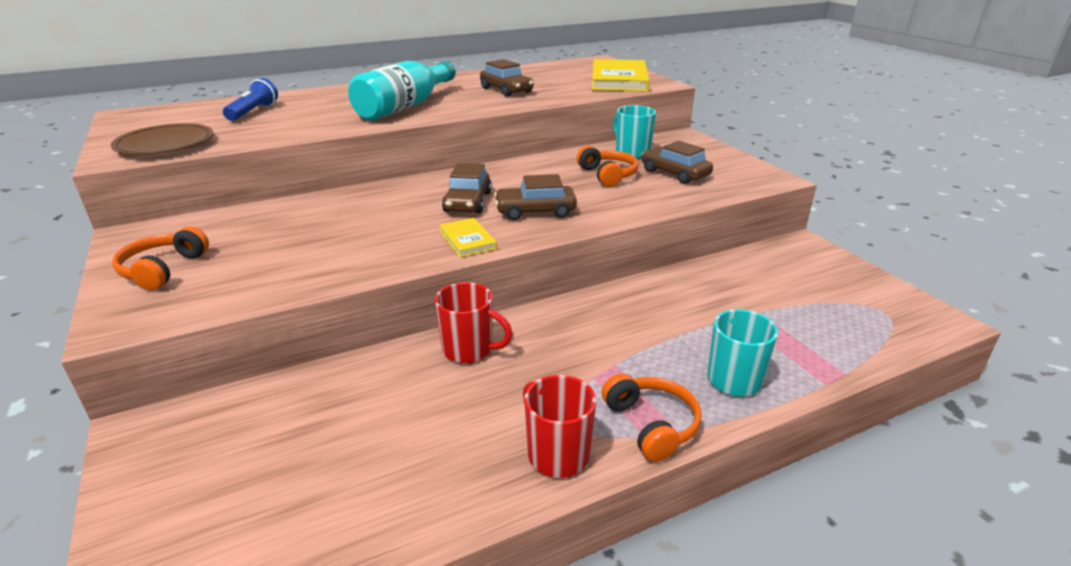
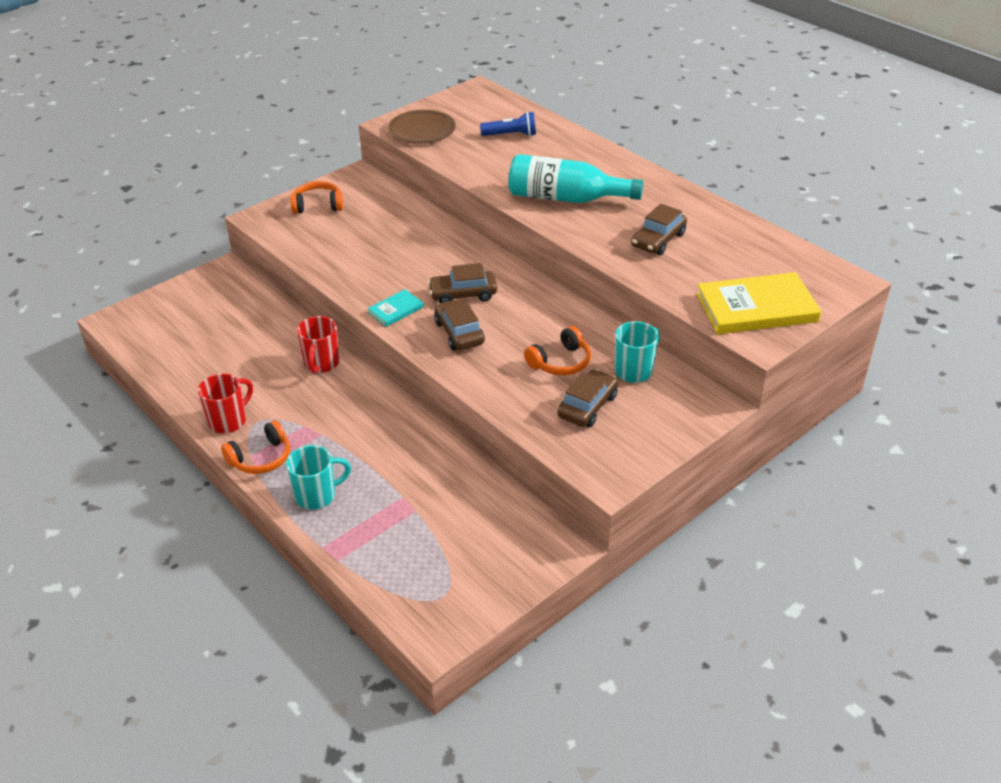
camera: 75 degrees right, 10 degrees up
yellow book [439,218,497,257] -> turquoise book [368,289,424,327]

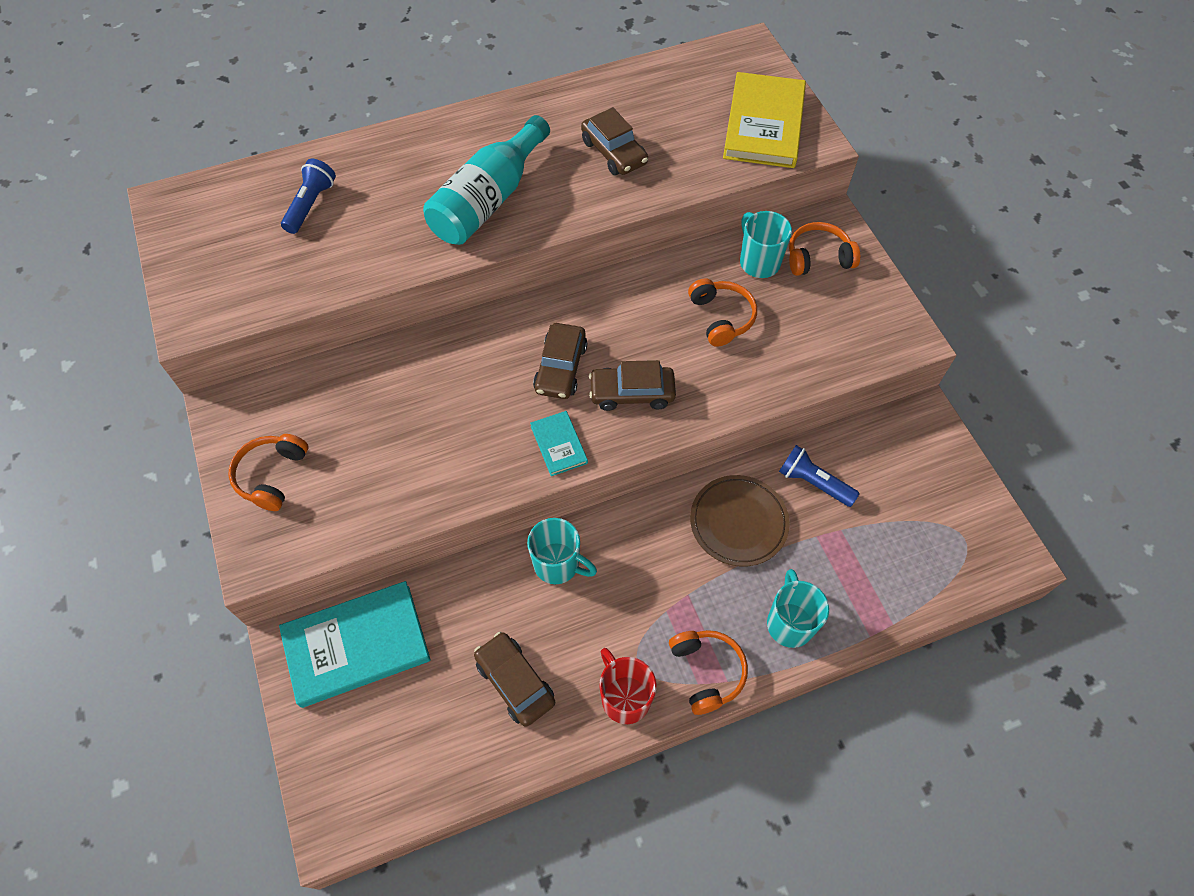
camera: 70 degrees left, 20 degrees up
red mug [297,316,340,374] -> turquoise mug [527,518,597,584]
brown plate [388,110,456,144] -> brown plate moved to [690,475,790,566]
brown car [557,369,618,427] -> brown car moved to [474,632,555,727]
none -> turquoise book [279,581,431,708]
none -> blue flashlight [779,445,860,507]
none -> orange headphones [789,222,860,276]

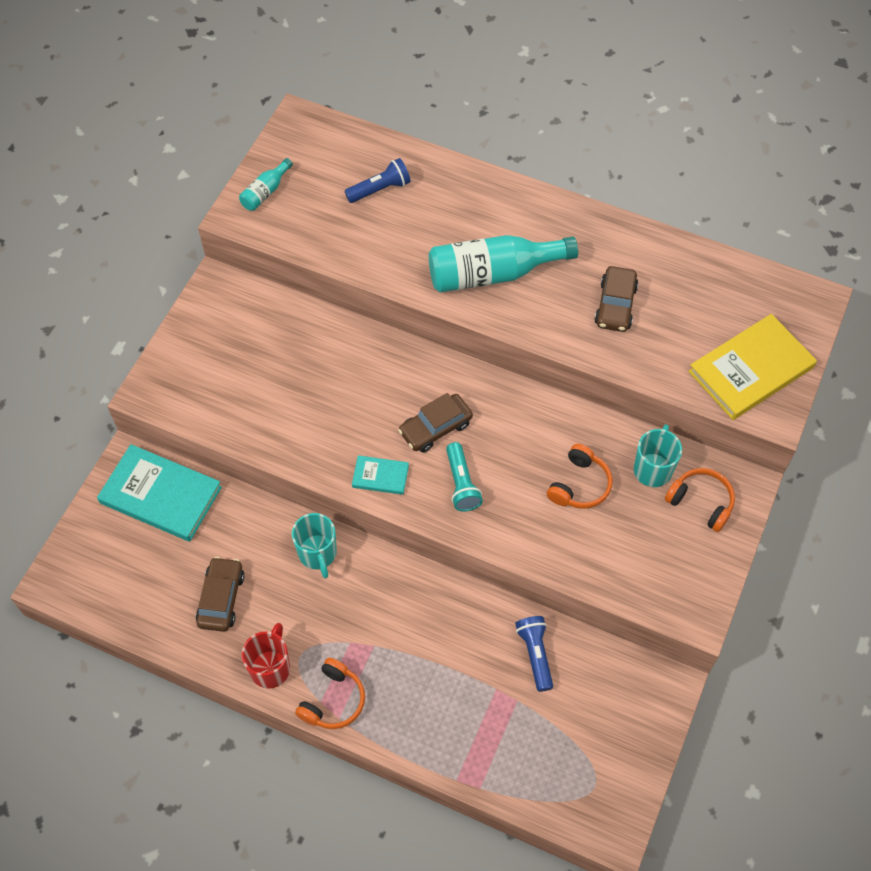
camera: 45 degrees right, 0 degrees up
orange headphones [228,434,308,511] -> none
turquoise book [530,411,588,476] -> turquoise book turned 75 degrees clockwise [352,455,409,495]
brown car [589,360,676,411] -> turquoise flashlight [446,442,483,511]
brown plate [690,475,790,566] -> none
turquoise mug [767,569,829,648] -> none
none -> turquoise bottle [239,158,293,211]

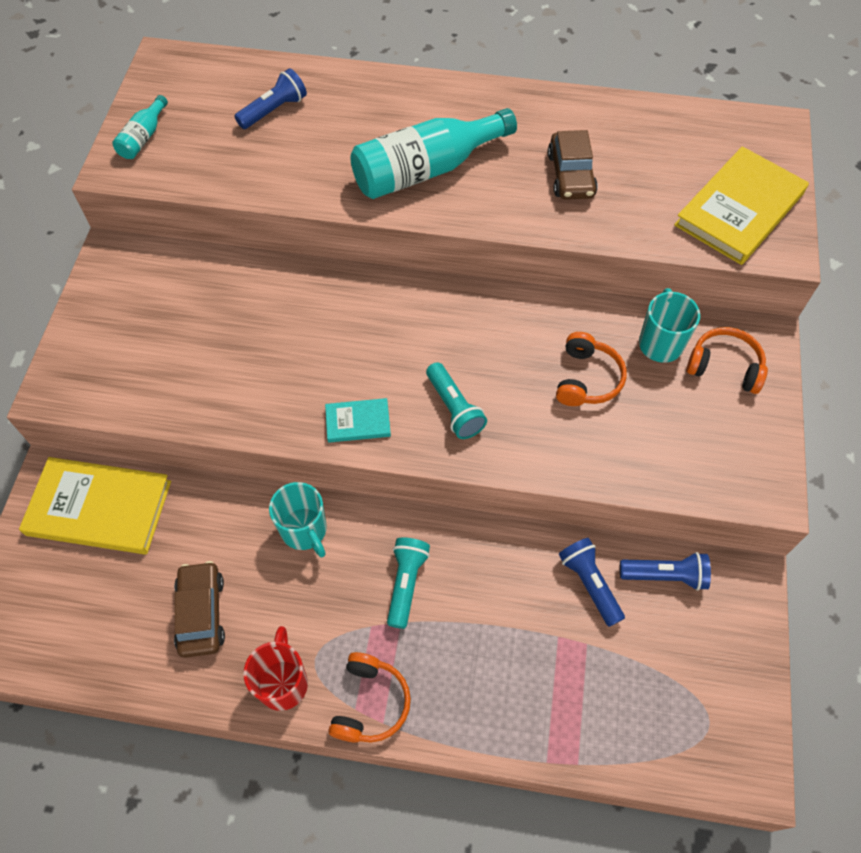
camera: 15 degrees left, 0 degrees up
turquoise book [97,444,222,542] -> yellow book [19,457,171,554]
brown car [398,393,473,453] -> none
none -> turquoise flashlight [387,538,430,629]
none -> blue flashlight [620,552,711,591]

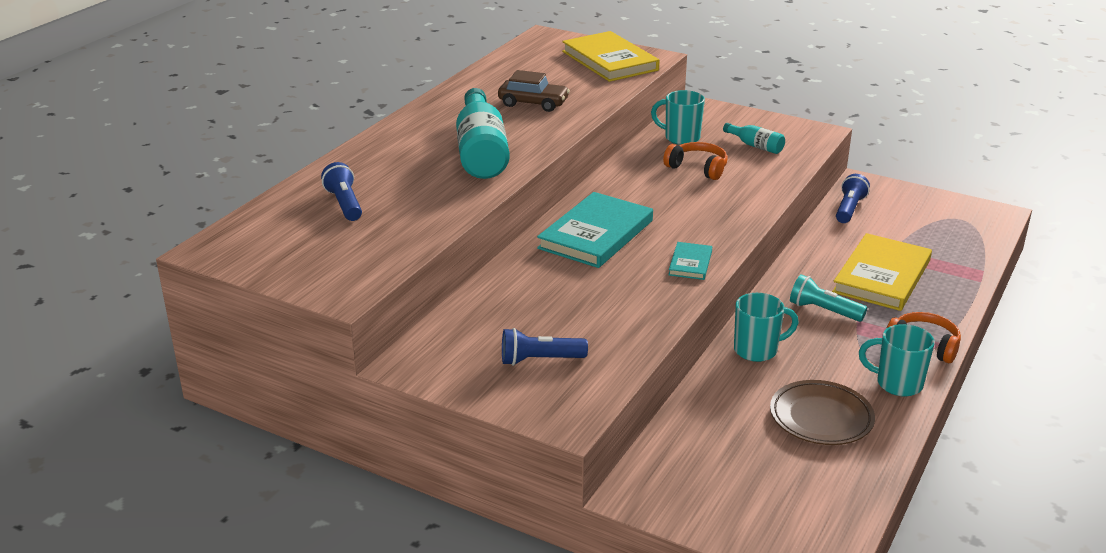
camera: 70 degrees left, 30 degrees down
yellow book [19,457,171,554] -> yellow book moved to [832,233,932,311]
turquoise bottle [112,95,168,159] -> turquoise bottle moved to [723,123,785,154]
brown car [174,561,225,658] -> brown plate [770,380,875,445]
red mug [244,626,308,711] -> turquoise mug [859,324,935,396]
turquoise flashlight [426,362,487,439] -> none
blue flashlight [559,538,625,627] -> blue flashlight moved to [502,328,588,366]
orange headphones [686,327,768,394] -> none
none -> turquoise book [537,192,653,268]

